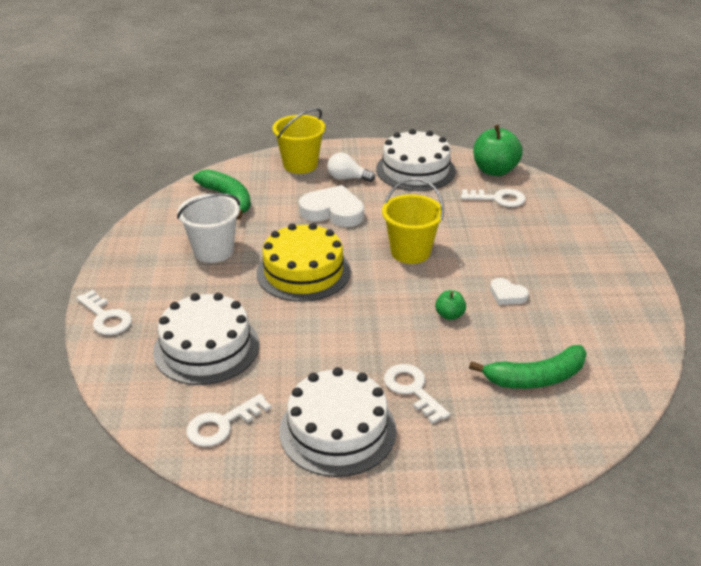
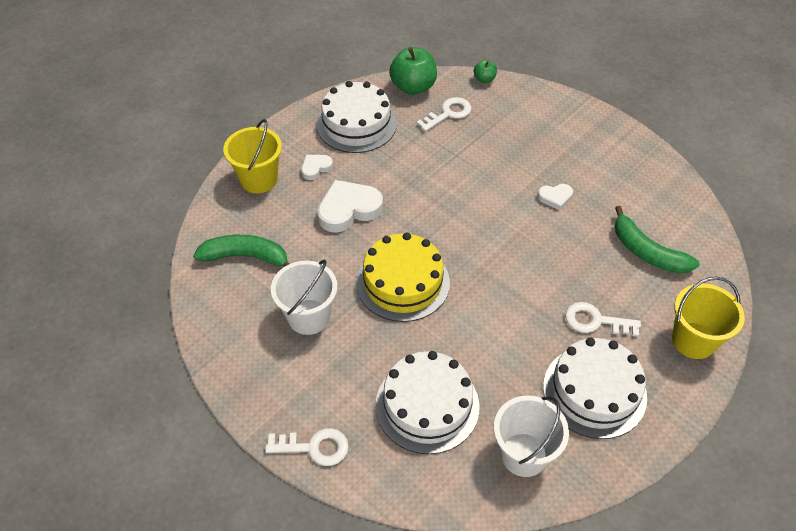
camera: 45 degrees left, 15 degrees up
white key [186,394,271,447] -> white bucket [494,395,569,477]
white light bulb [327,153,375,182] -> white heart [301,155,333,180]
yellow bucket [382,178,444,264] -> yellow bucket moved to [672,277,745,359]
green apple [435,290,466,320] -> green apple moved to [474,60,497,83]
green banana [469,345,587,389] -> green banana turned 105 degrees clockwise [615,206,700,274]

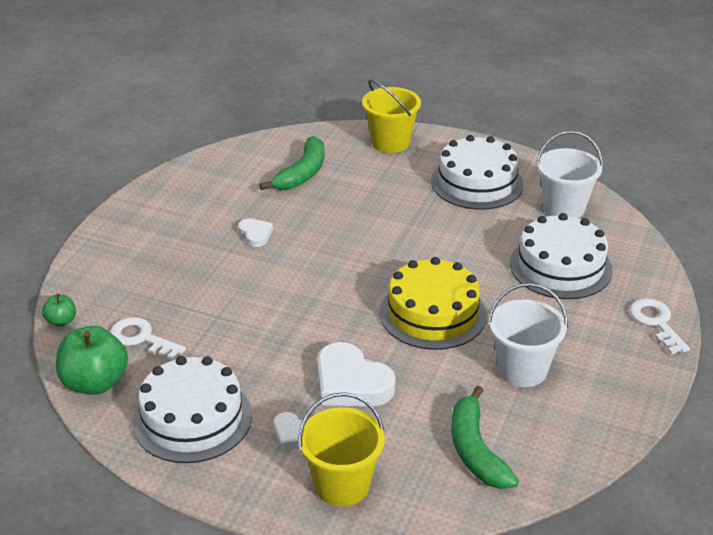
camera: 110 degrees left, 15 degrees down
white key [565,302,641,337] -> none

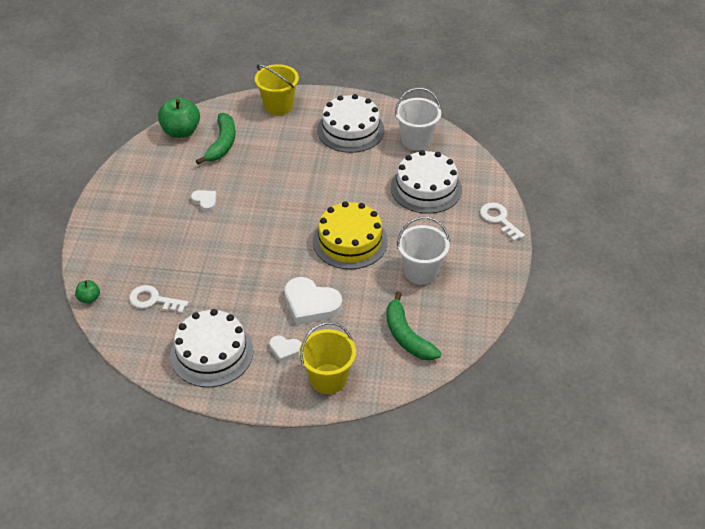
camera: 15 degrees left, 10 degrees up
green apple [56,326,128,395] -> green apple moved to [158,97,200,138]

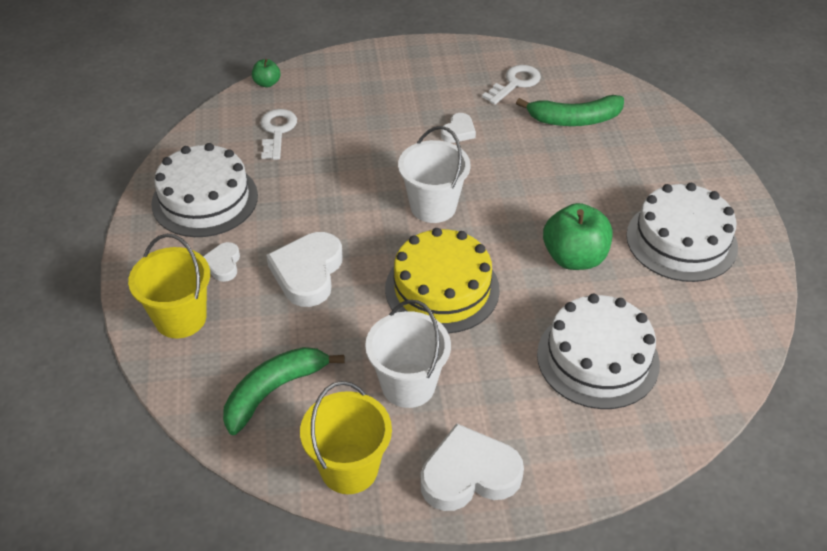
camera: 75 degrees right, 0 degrees up
green apple [158,97,200,138] -> green apple moved to [543,203,612,270]
yellow bucket [255,64,299,115] -> yellow bucket moved to [300,381,392,494]
white bucket [395,88,441,151] -> white bucket moved to [398,126,471,223]
white key [480,202,525,242] -> white key moved to [482,65,541,105]
none -> white heart [420,423,524,511]

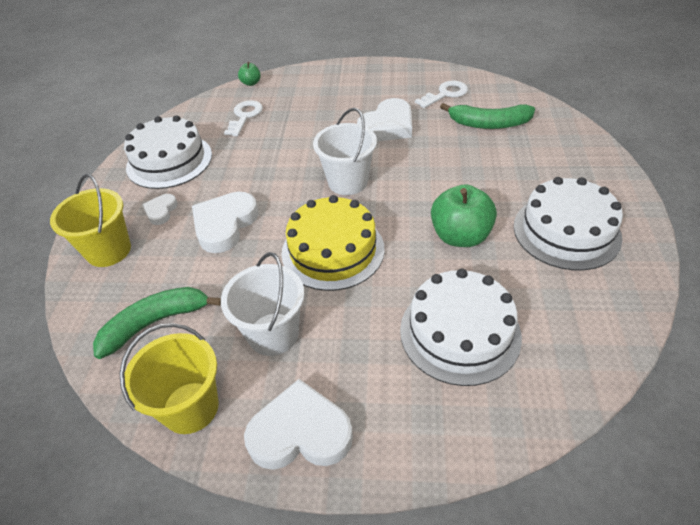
camera: 15 degrees right, 0 degrees up
white heart [441,113,476,143] -> white heart [357,98,412,141], size x1.90

